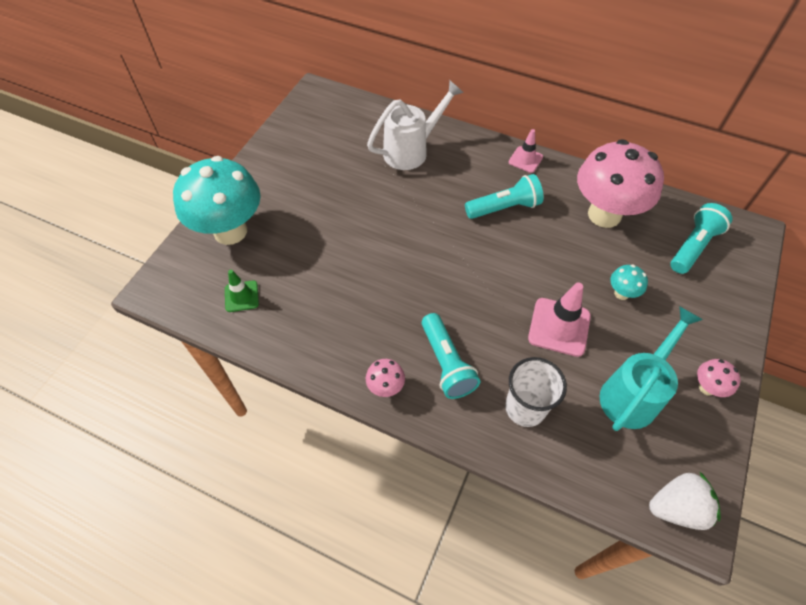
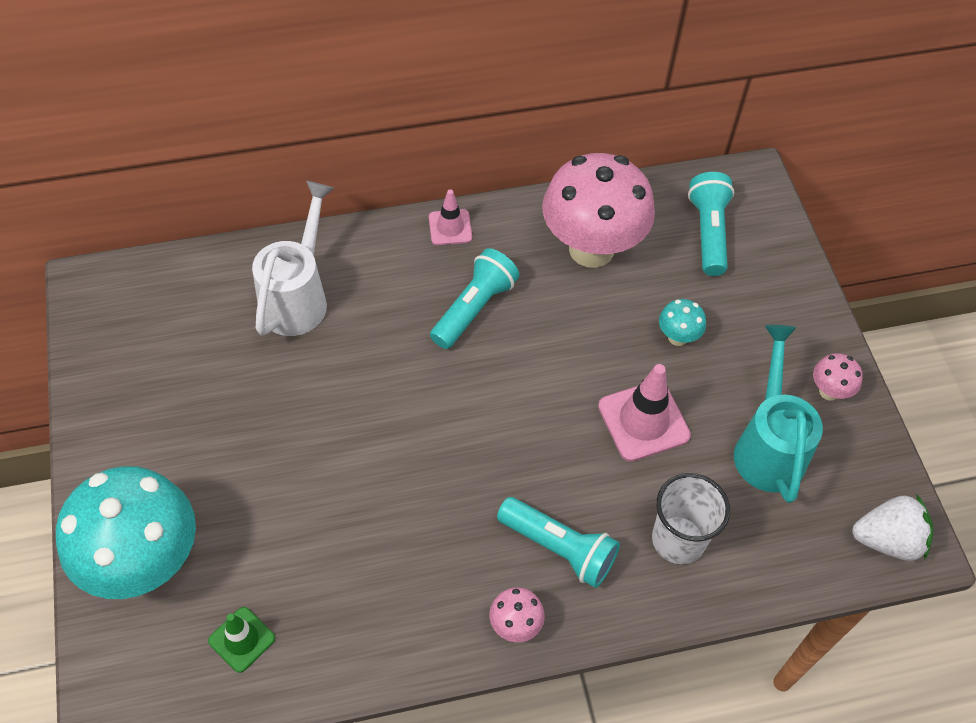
camera: 40 degrees left, 0 degrees up
white strawberry [649,472,721,530] -> white strawberry turned 45 degrees clockwise [852,494,934,561]

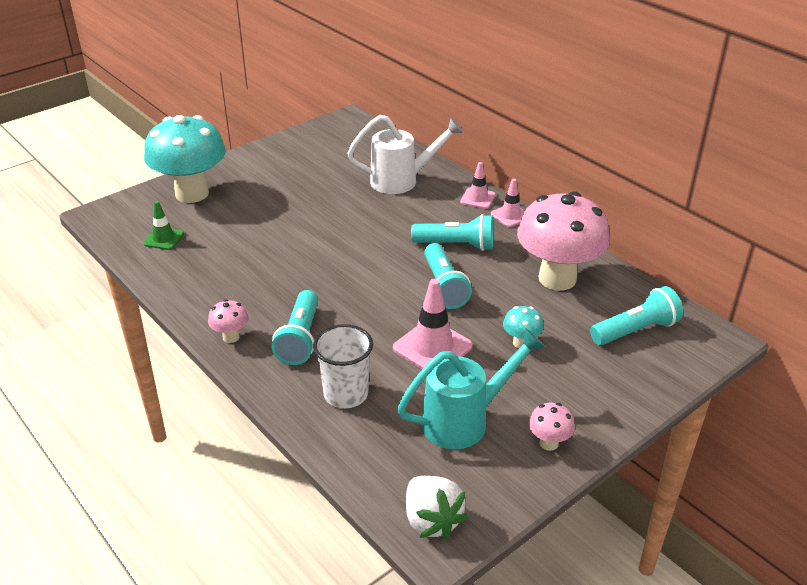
camera: 65 degrees right, 20 degrees down
none -> turquoise flashlight [424,243,472,309]
none -> pink traffic cone [460,162,496,209]

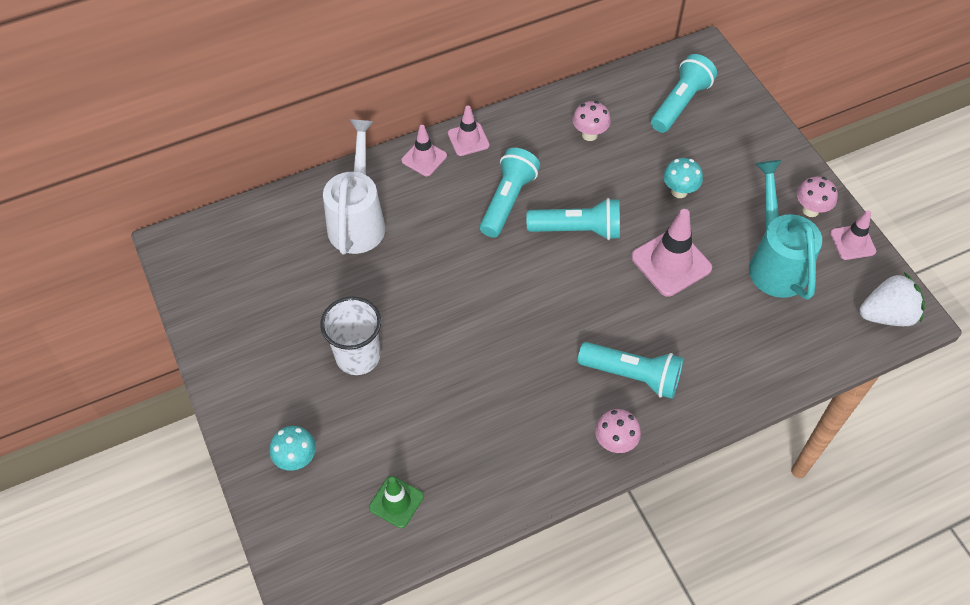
camera: 75 degrees left, 20 degrees up
turquoise mushroom [144,115,226,203] -> turquoise mushroom [270,426,316,471], size x0.41
white cup [313,324,373,408] -> white cup moved to [320,297,381,375]
pink mushroom [517,191,610,291] -> pink mushroom [573,101,611,141], size x0.41
turquoise flashlight [590,286,683,345] -> turquoise flashlight turned 45 degrees clockwise [651,54,717,133]
none -> pink traffic cone [830,210,876,260]

